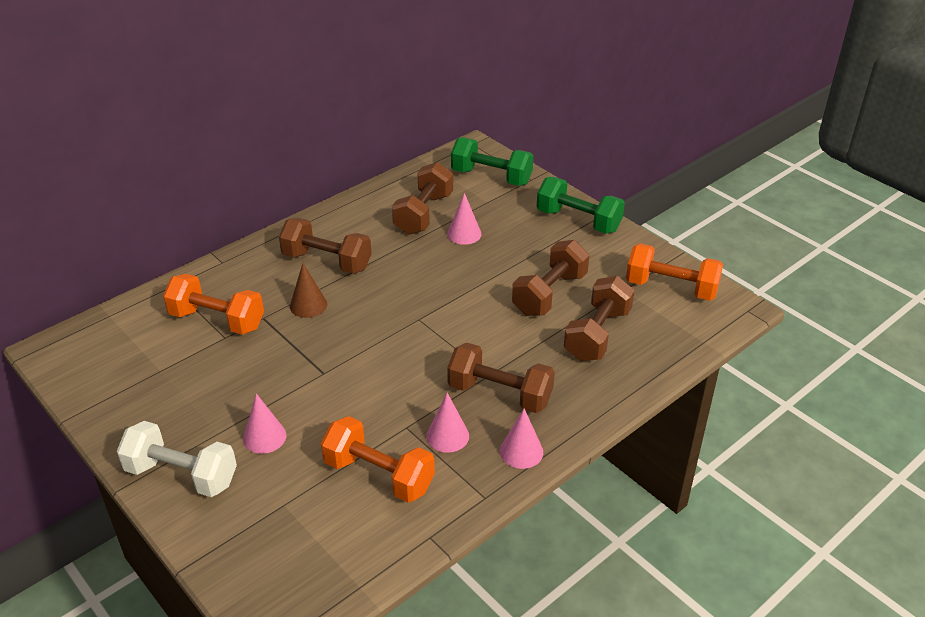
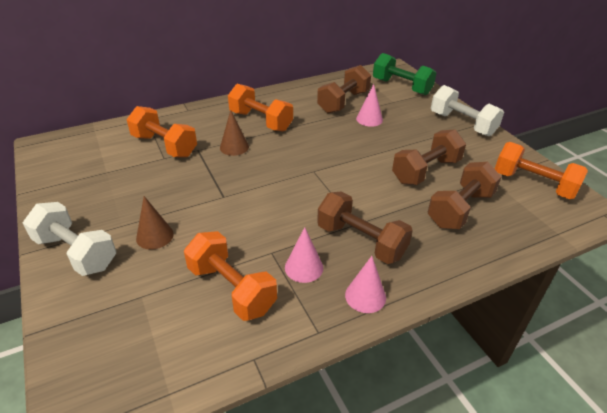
camera: 15 degrees right, 0 degrees up
pink cone [243,394,286,454] -> brown cone [136,196,174,250]
brown dumbbell [279,218,372,274] -> orange dumbbell [228,84,293,131]
green dumbbell [537,177,625,234] -> white dumbbell [431,85,504,136]

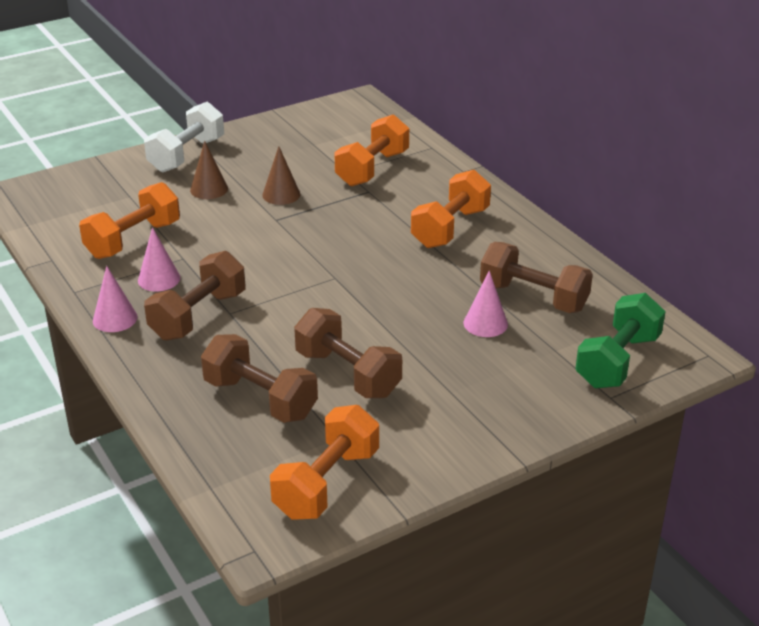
camera: 85 degrees right, 5 degrees down
brown cone [220,110,249,156] -> brown cone moved to [262,146,300,205]
white dumbbell [431,85,504,136] -> none

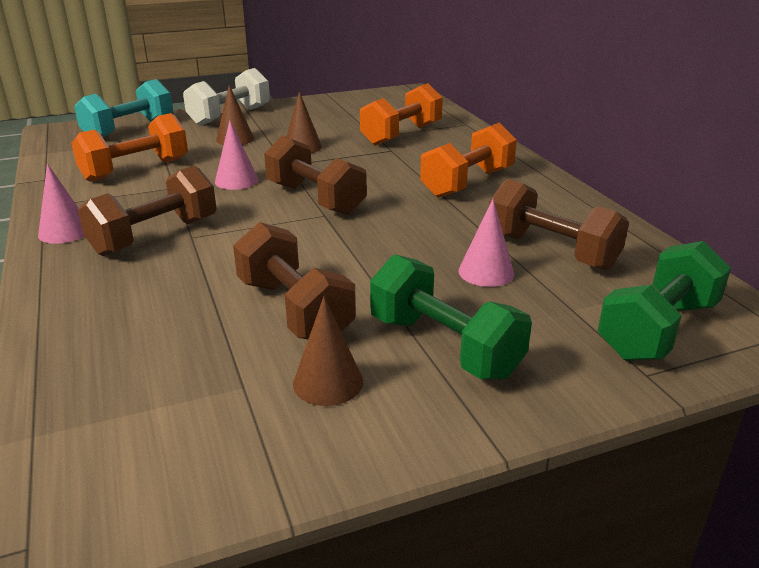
camera: 10 degrees right, 5 degrees down
pink cone [138,227,180,291] -> pink cone moved to [215,120,259,190]
brown dumbbell [201,334,318,423] -> brown dumbbell moved to [264,135,367,215]
orange dumbbell [270,405,379,520] -> none
none -> turquoise dumbbell [74,79,173,138]
none -> brown cone [293,297,363,406]
none -> green dumbbell [370,254,532,380]

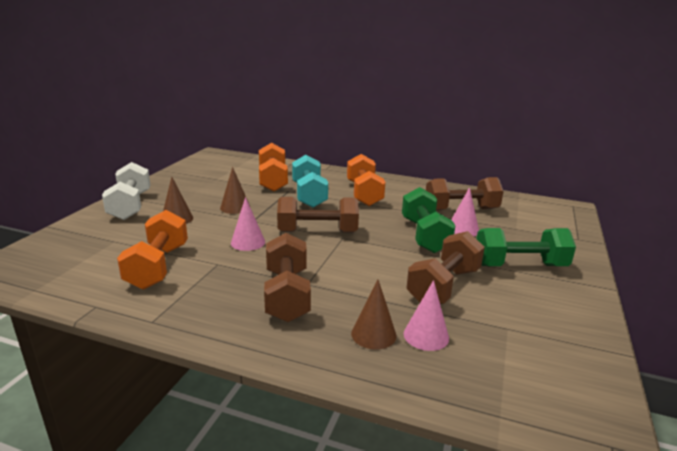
camera: 50 degrees left, 5 degrees down
pink cone [38,163,84,244] -> pink cone moved to [404,280,449,351]
turquoise dumbbell [74,79,173,138] -> turquoise dumbbell moved to [292,155,328,208]
brown dumbbell [233,222,356,339] -> brown dumbbell turned 60 degrees counterclockwise [406,231,485,304]
brown cone [293,297,363,406] -> brown cone moved to [351,279,397,350]
green dumbbell [598,241,731,361] -> green dumbbell moved to [402,187,455,253]

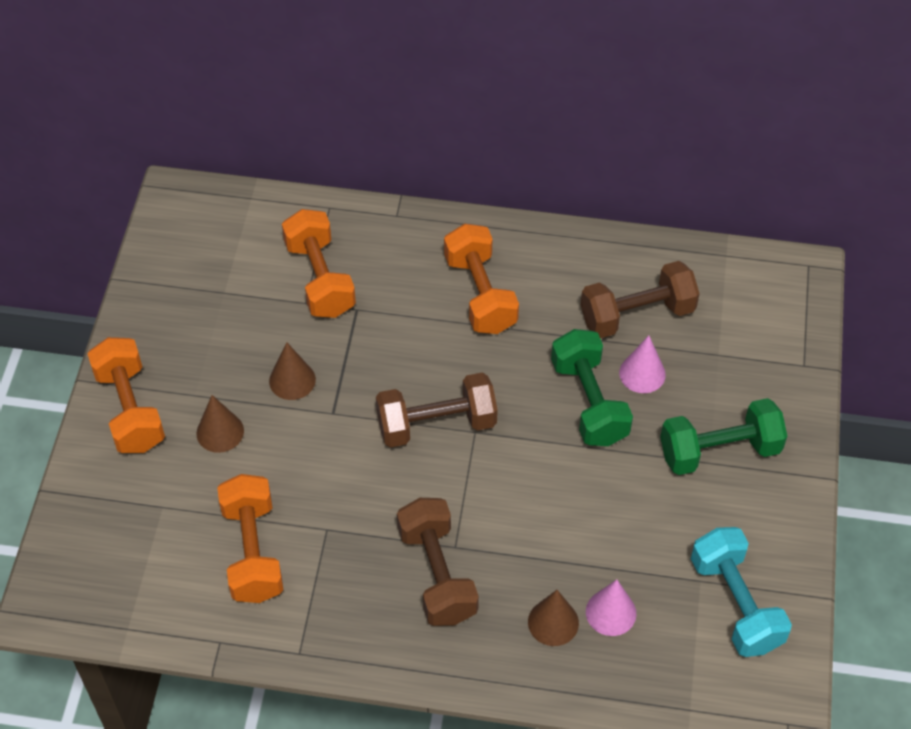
camera: 10 degrees left, 30 degrees up
white dumbbell [102,162,151,220] -> orange dumbbell [87,337,165,453]
pink cone [231,197,265,251] -> none
turquoise dumbbell [292,155,328,208] -> turquoise dumbbell moved to [691,527,792,657]
brown dumbbell [406,231,485,304] -> none

